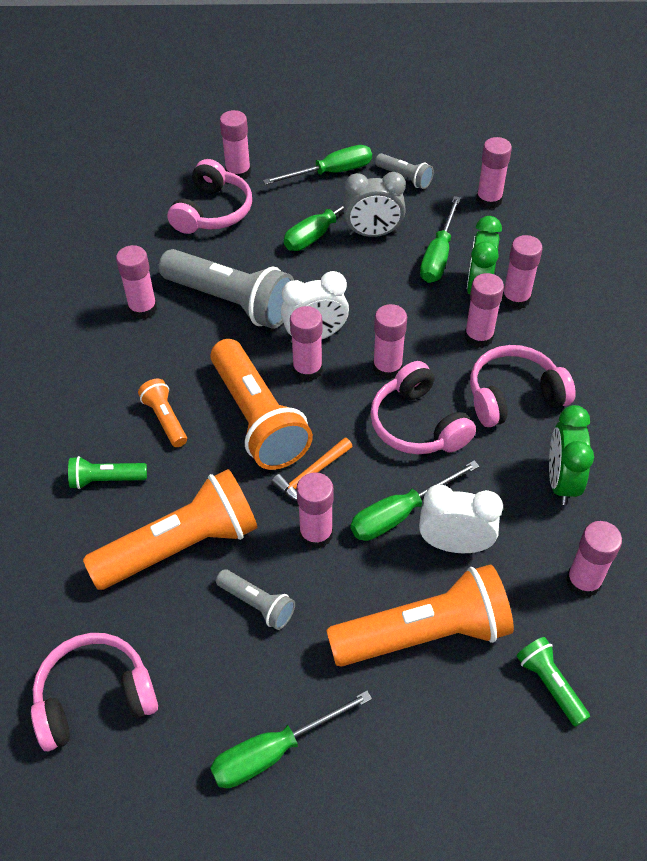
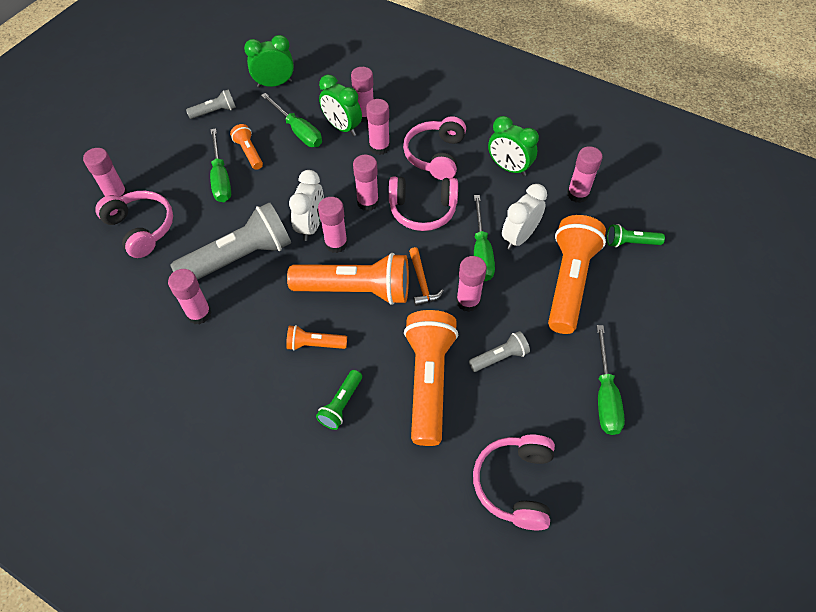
camera: 60 degrees left, 5 degrees up
green screwdriver [263,145,372,185] -> none
grey clock [343,172,406,237] -> orange flashlight [230,124,263,170]
pink glue stick [476,137,512,209] -> green clock [244,35,294,88]

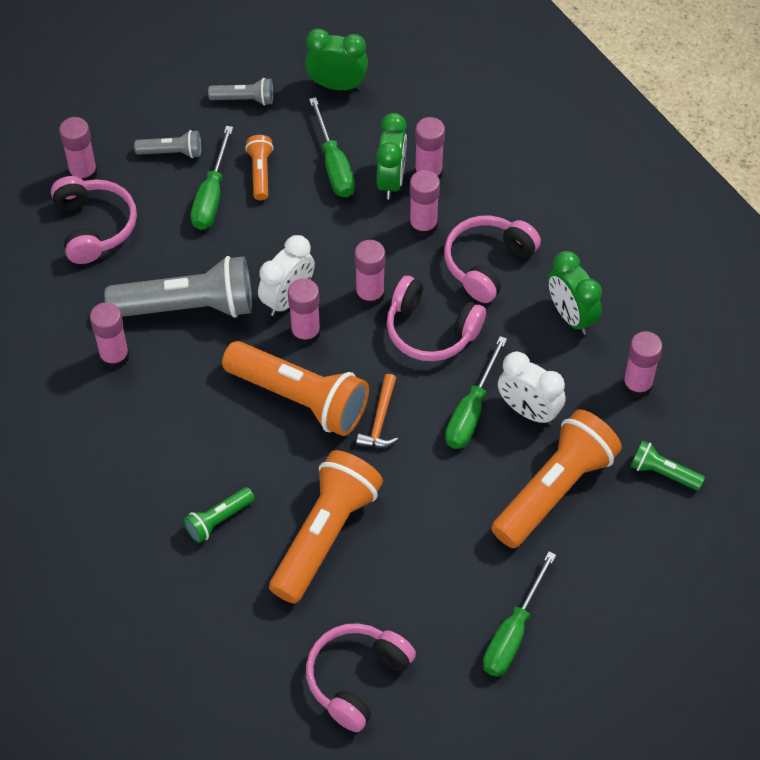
camera: 25 degrees right, 0 degrees up
orange flashlight [286,325,347,351] -> none
green clock [319,74,362,136] -> green clock turned 150 degrees counterclockwise [376,113,407,199]
pink glue stick [456,256,487,312] -> none
grey flashlight [469,331,530,372] -> grey flashlight moved to [134,130,201,158]
white clock [502,184,547,250] -> white clock turned 120 degrees counterclockwise [498,351,566,425]

